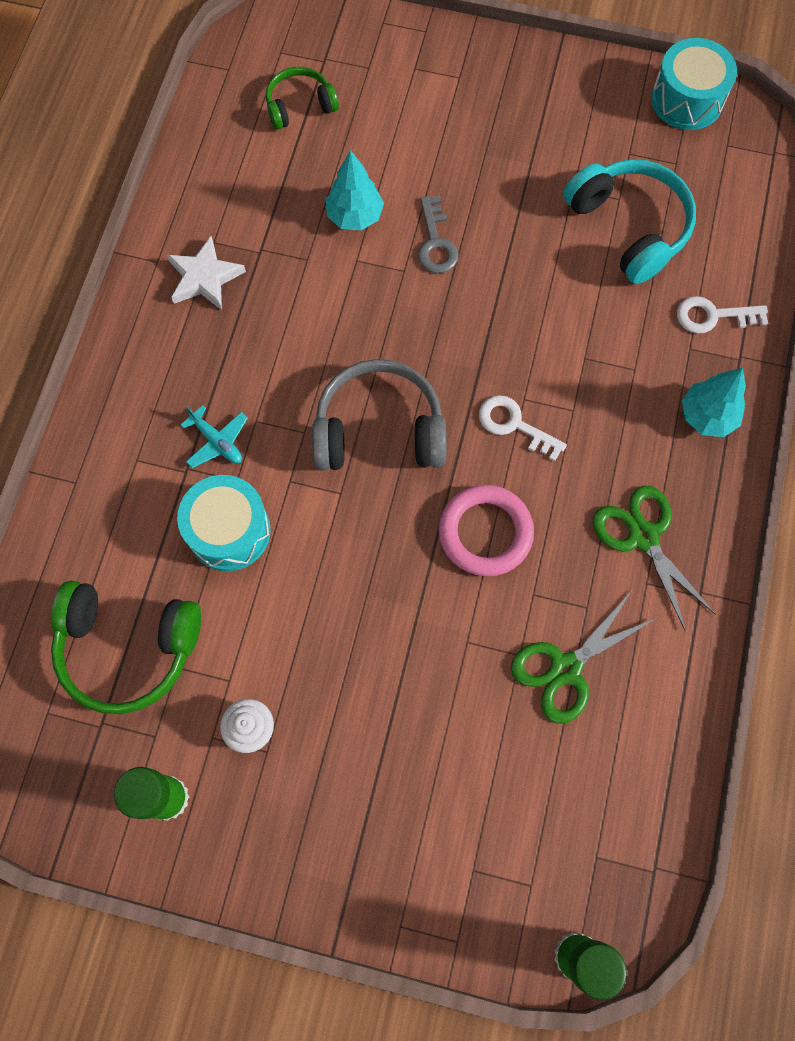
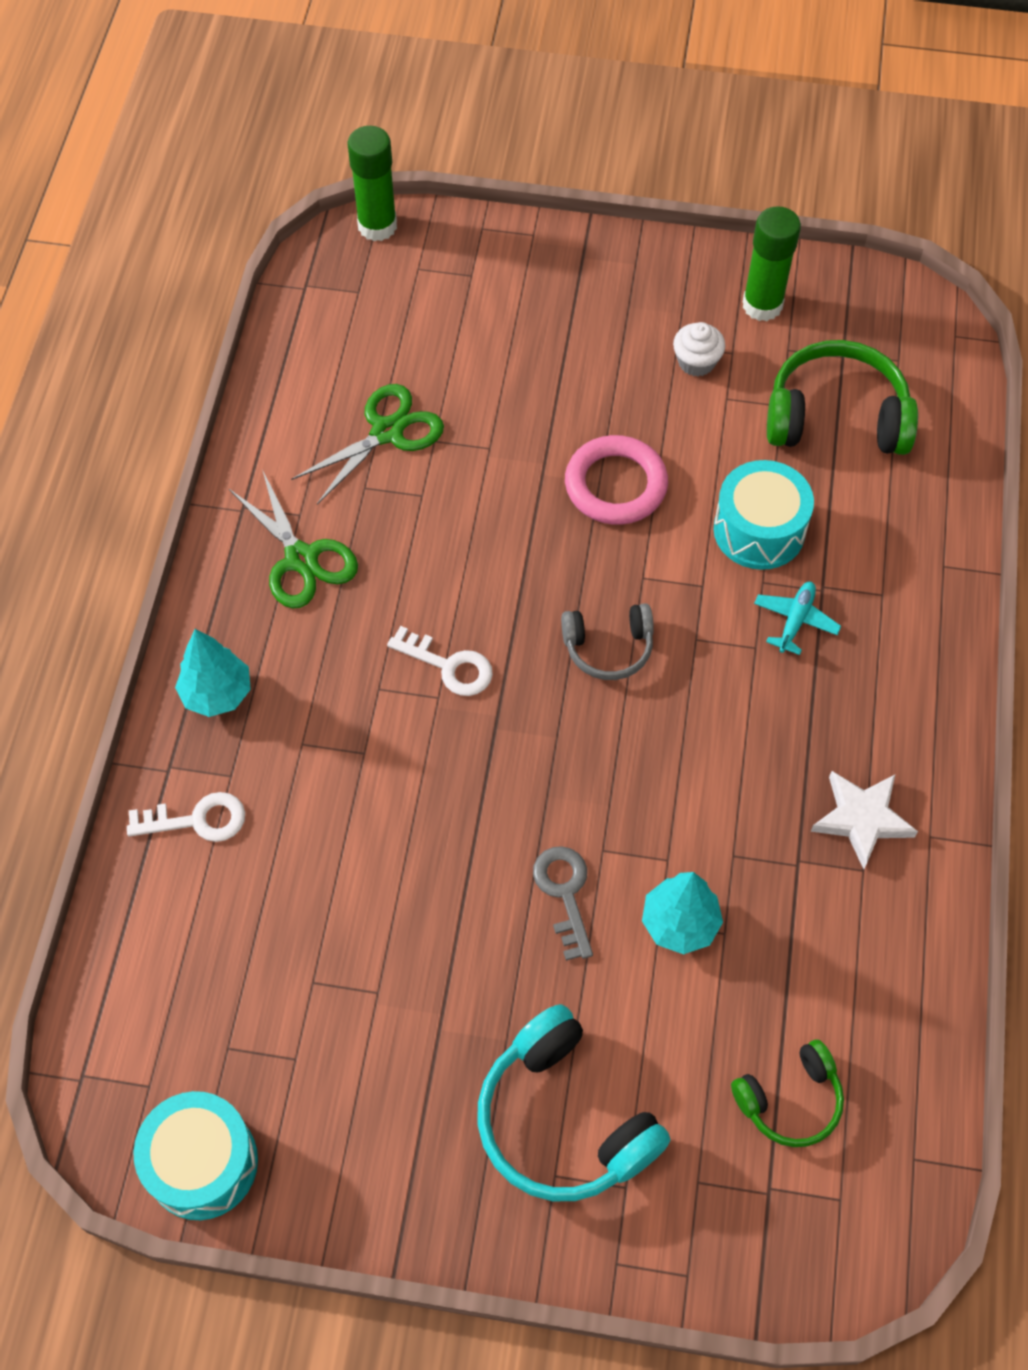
camera: 175 degrees right, 10 degrees down
turquoise plane [181,405,248,468] -> turquoise plane turned 75 degrees clockwise [754,582,841,655]
grey headphones [312,359,447,471] -> grey headphones [561,603,654,680], size x0.59
pink ring [438,485,534,576] -> pink ring moved to [565,435,668,525]
turquoise headphones [563,159,696,284] -> turquoise headphones moved to [478,1004,670,1201]

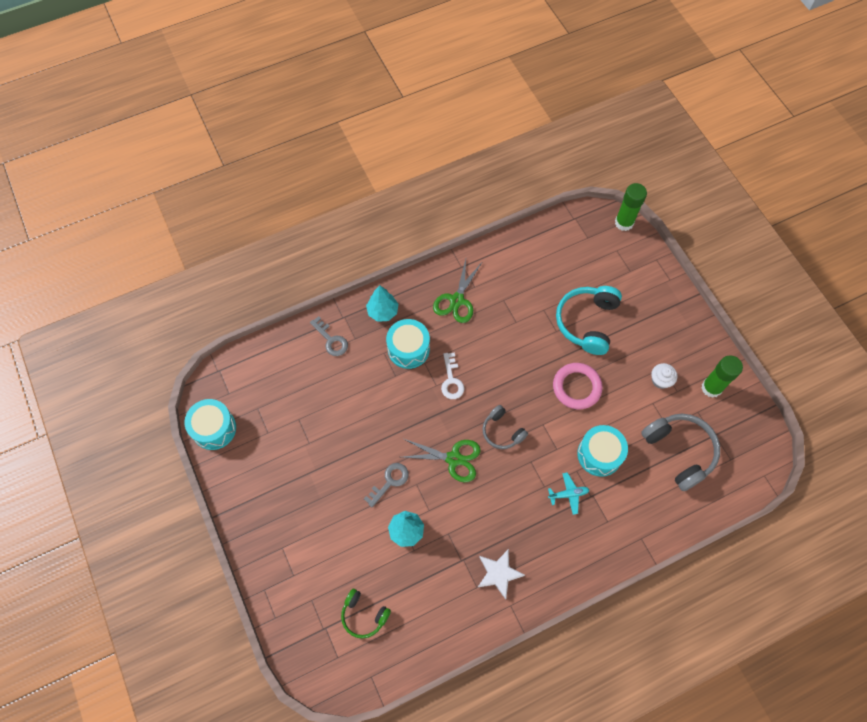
camera: 55 degrees right, 5 degrees up
white key [127,792,245,842] -> grey key [310,316,348,356]
green scissors [291,384,444,504] -> green scissors moved to [402,439,481,483]
turquoise headphones [478,1004,670,1201] -> turquoise headphones moved to [556,286,622,355]
green headphones [767,340,918,455] -> grey headphones [641,414,720,491]
none -> turquoise drum [386,319,430,369]

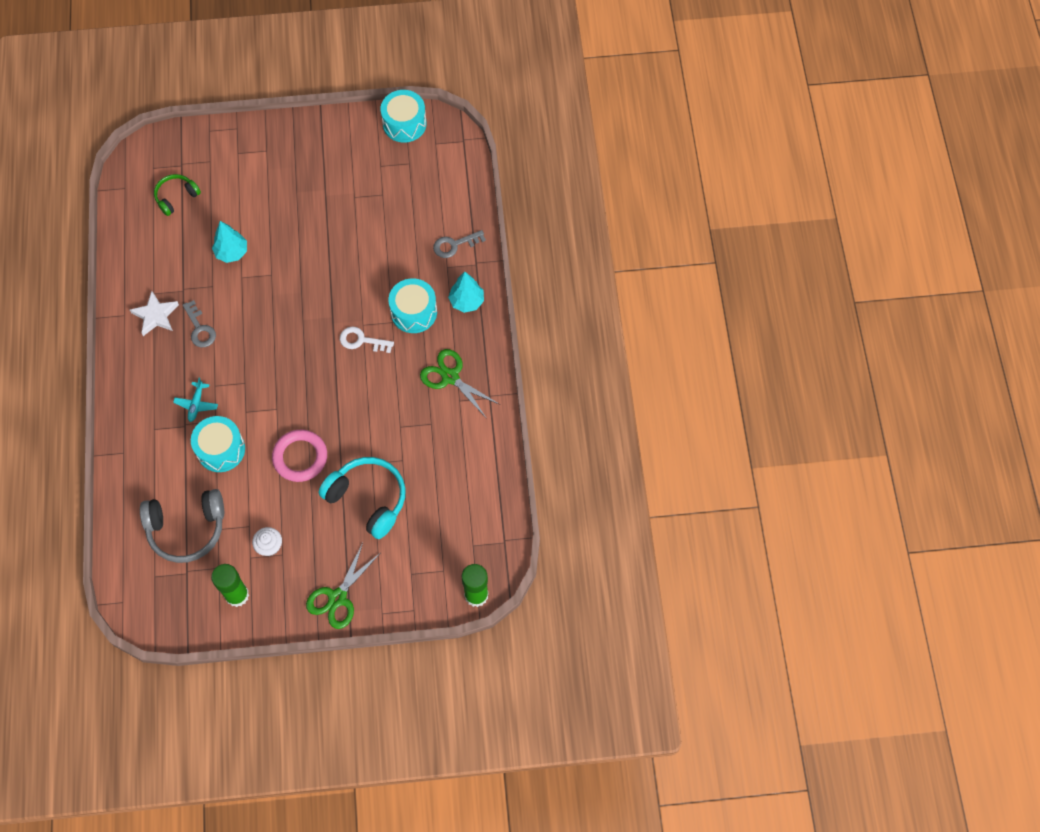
camera: 110 degrees right, 0 degrees up
grey key [364,463,409,507] -> grey key moved to [183,300,216,347]
green scissors [402,439,481,483] -> green scissors moved to [306,543,380,629]
grey headphones [483,405,528,449] -> none

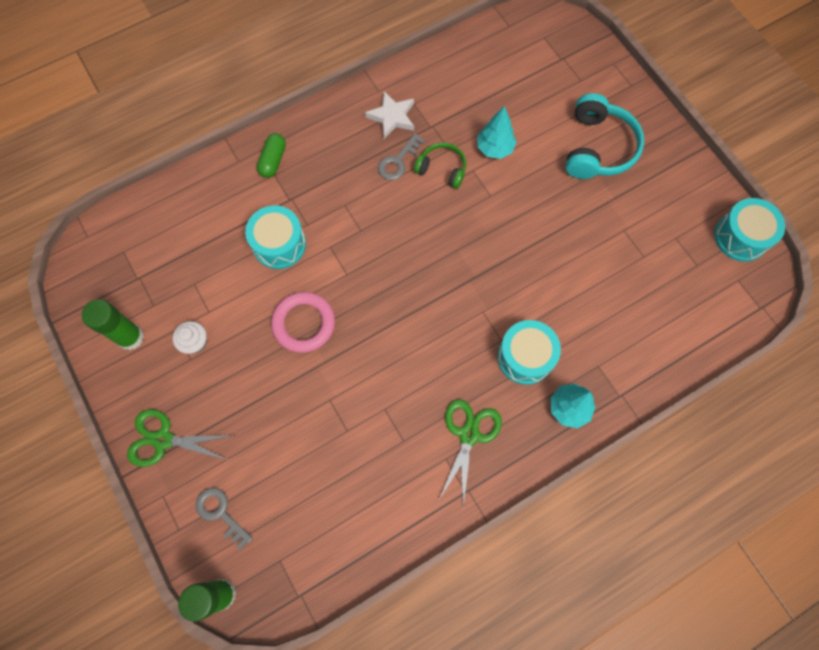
camera: 65 degrees right, 5 degrees up
grey headphones [140,489,224,563] -> none
green headphones [154,174,201,216] -> green headphones moved to [414,143,466,189]
turquoise plane [173,378,218,422] -> none
turquoise headphones [319,457,406,539] -> turquoise headphones moved to [565,93,644,179]
white key [340,326,394,353] -> none
grey key [433,230,486,258] -> grey key moved to [196,488,253,550]
none -> green capsule [257,133,286,178]

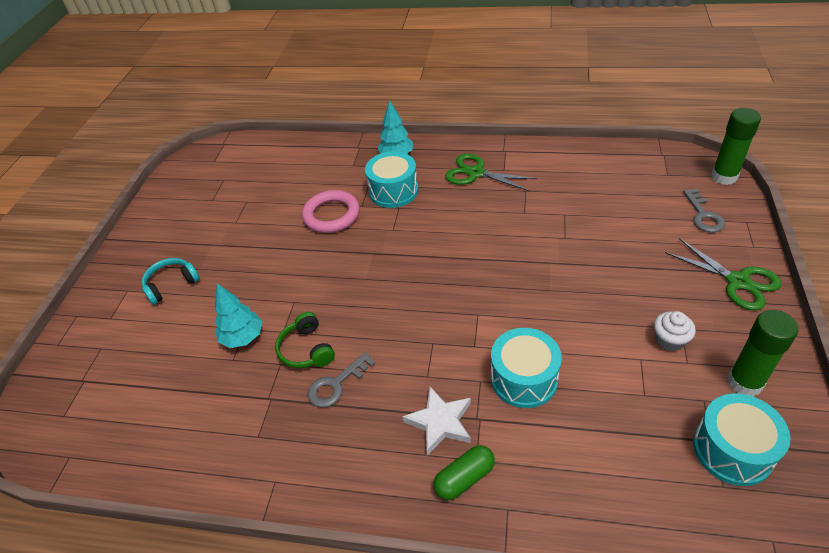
camera: 135 degrees left, 25 degrees down
pink ring [271,292,335,353] -> pink ring moved to [302,190,360,233]
white star [365,91,414,139] -> white star moved to [402,387,471,455]
grey key [378,133,425,180] -> grey key turned 150 degrees clockwise [307,352,376,408]
green scissors [439,399,502,507] -> green scissors turned 60 degrees clockwise [445,154,537,191]
turquoise headphones [565,93,644,179] -> turquoise headphones [142,258,200,305], size x0.59
turquoise drum [714,198,785,262] -> turquoise drum moved to [693,394,790,486]

